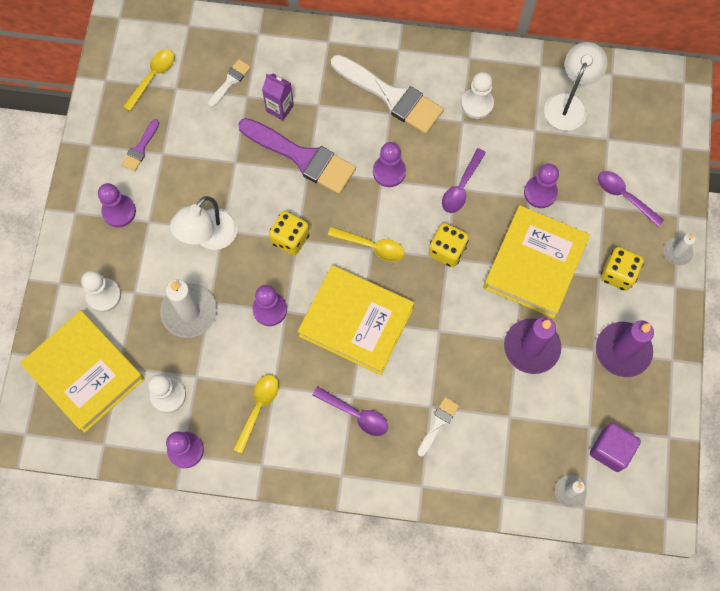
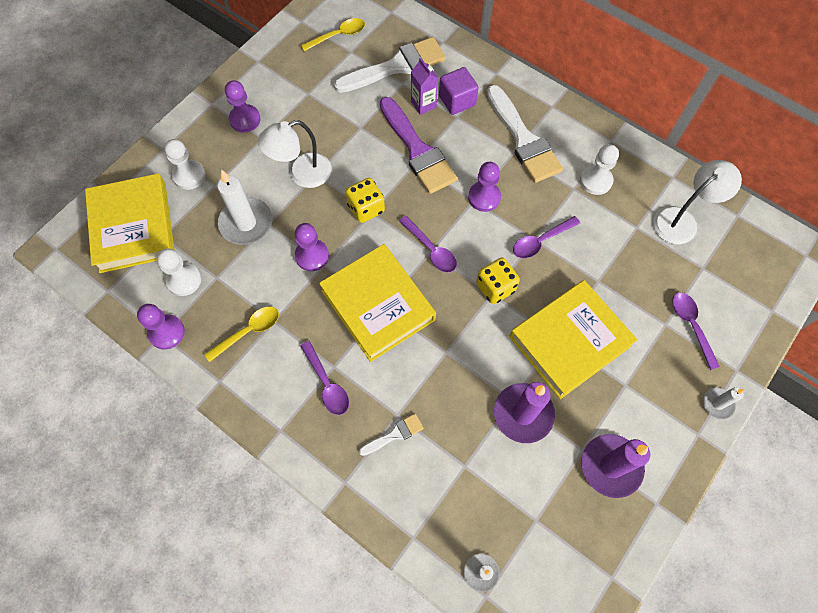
camera: 30 degrees right, 5 degrees down
purple brush [121,119,159,171] -> none
white brush [208,59,251,107] -> white brush [334,37,446,93], size x2.14
yellow spoon [328,227,405,262] -> purple spoon [399,216,457,273]
purple pawn [524,164,559,208] -> none
purple cube [590,423,641,472] -> purple cube moved to [439,67,479,115]
yellow dice [601,247,644,291] -> none

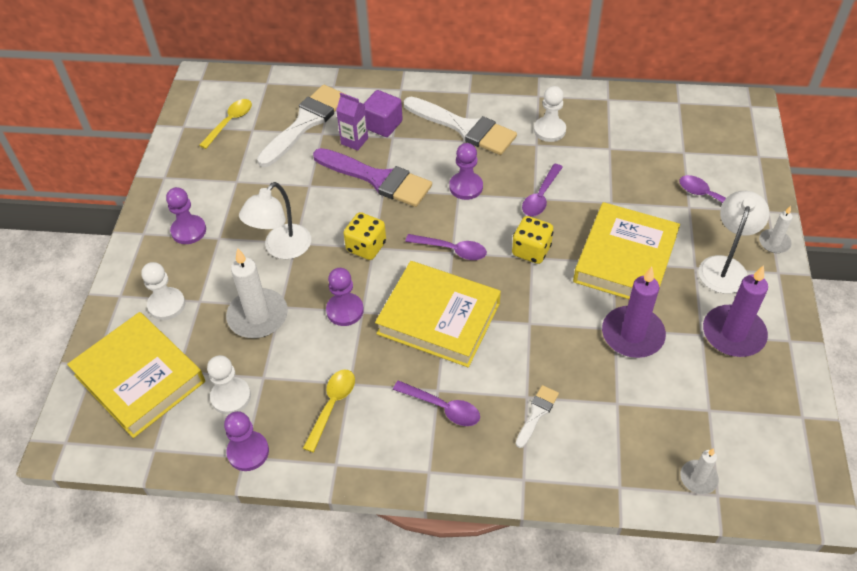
camera: 30 degrees left, 15 degrees down
white lamp [653,160,742,244] -> white lamp moved to [698,191,770,294]

